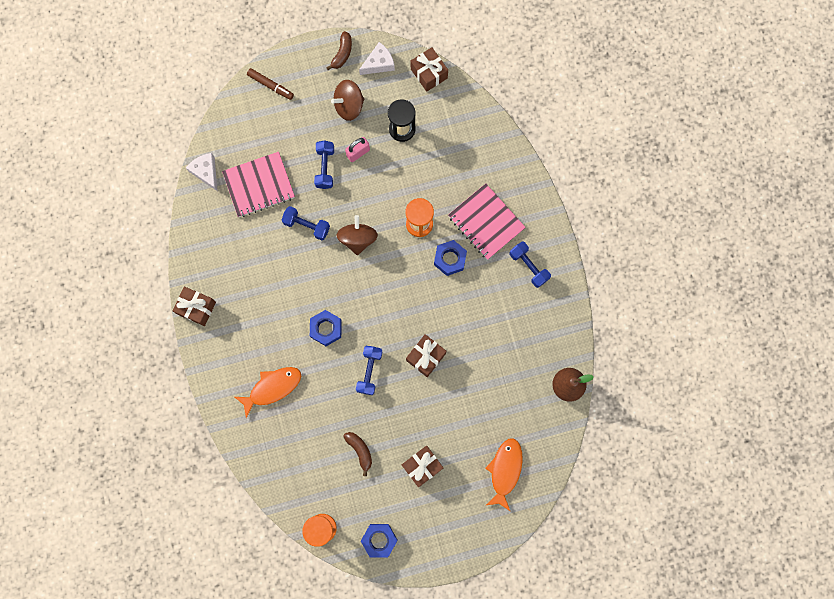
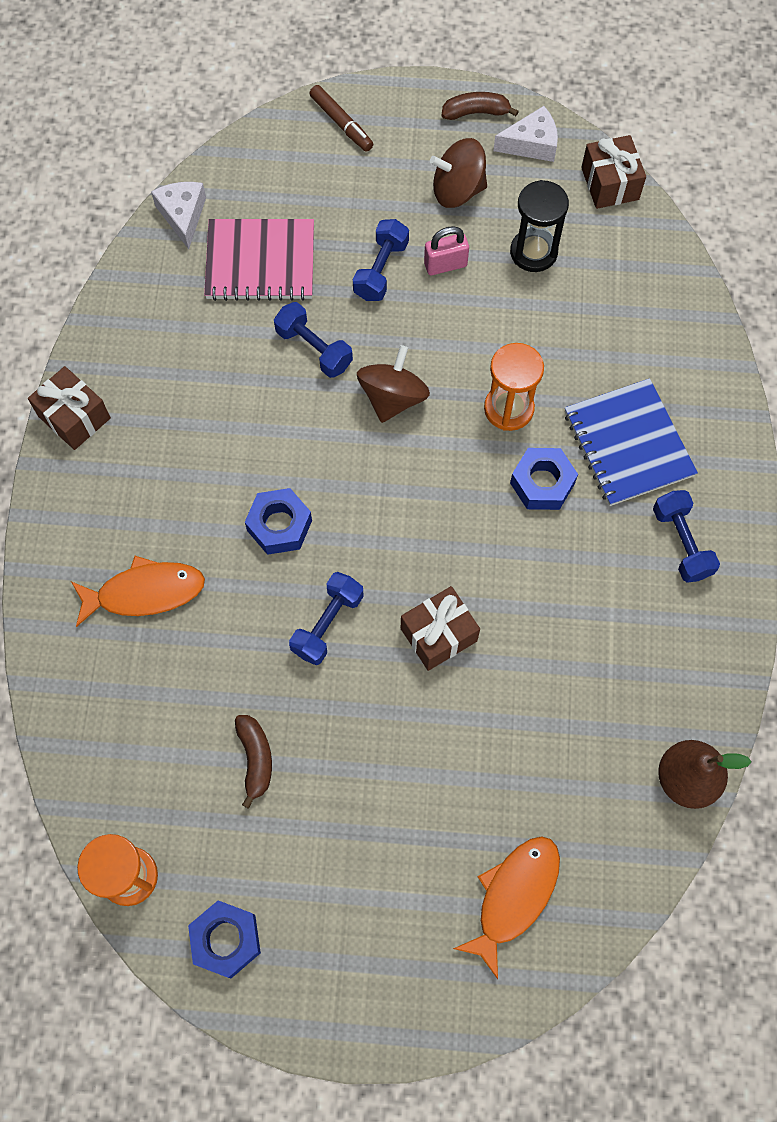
camera: 20 degrees right, 10 degrees down
brown banana [326,31,352,70] -> brown banana turned 135 degrees counterclockwise [442,92,519,120]
brown gift [402,446,443,487] -> none
pink notebook [448,183,526,260] -> blue notebook [565,378,698,506]

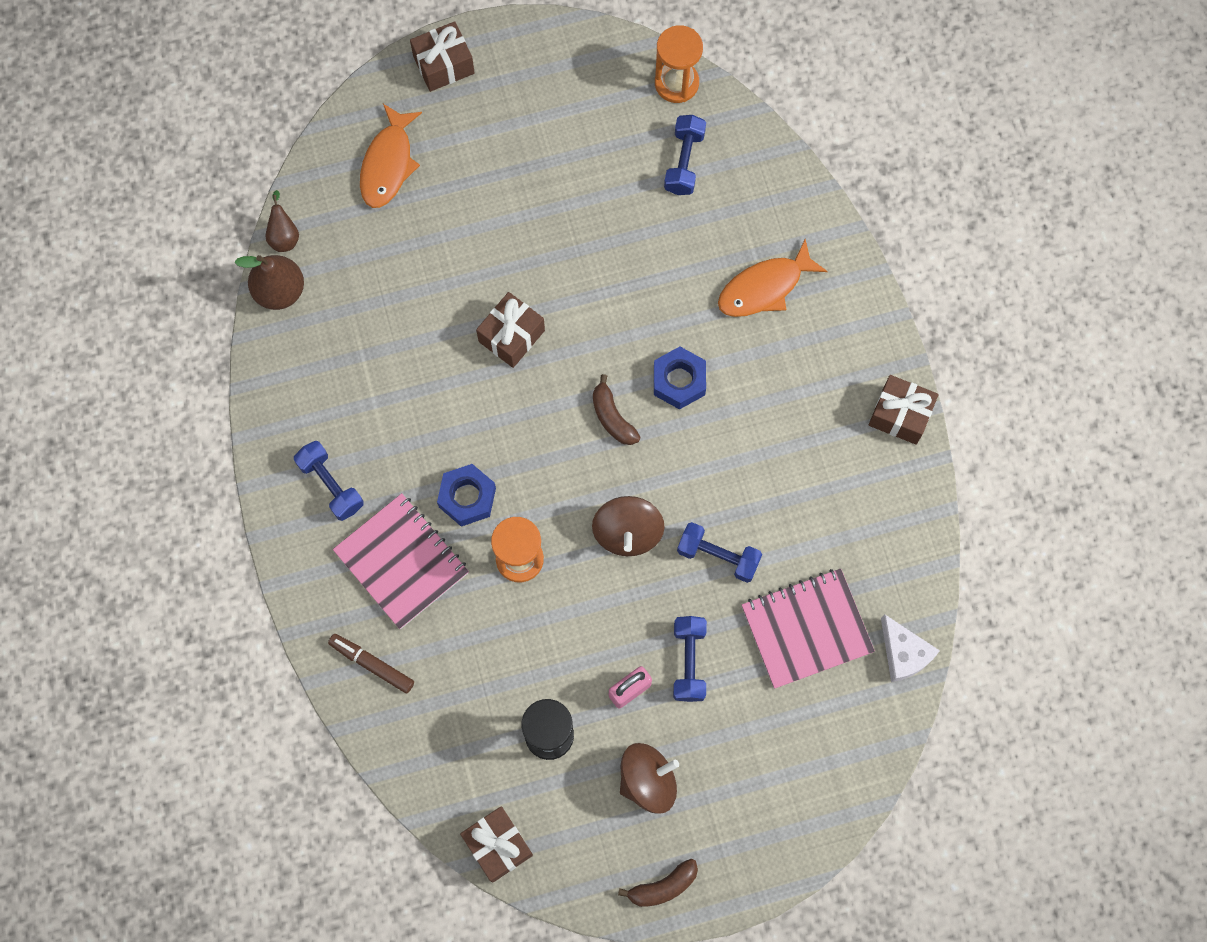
camera: 160 degrees right, 5 degrees up
blue nut [188,900,261,978] -> none
brown banana [235,715,272,809] -> brown banana moved to [593,374,640,445]
blue dumbbell [289,572,364,665] -> blue dumbbell moved to [664,115,706,195]
brown marker [309,85,373,152] -> brown marker moved to [328,634,414,693]
white cheese [493,106,558,162] -> none
blue notebook [565,378,698,506] -> pink notebook [333,493,469,629]
none -> brown pear [265,190,299,252]
none -> brown gift [410,21,475,92]

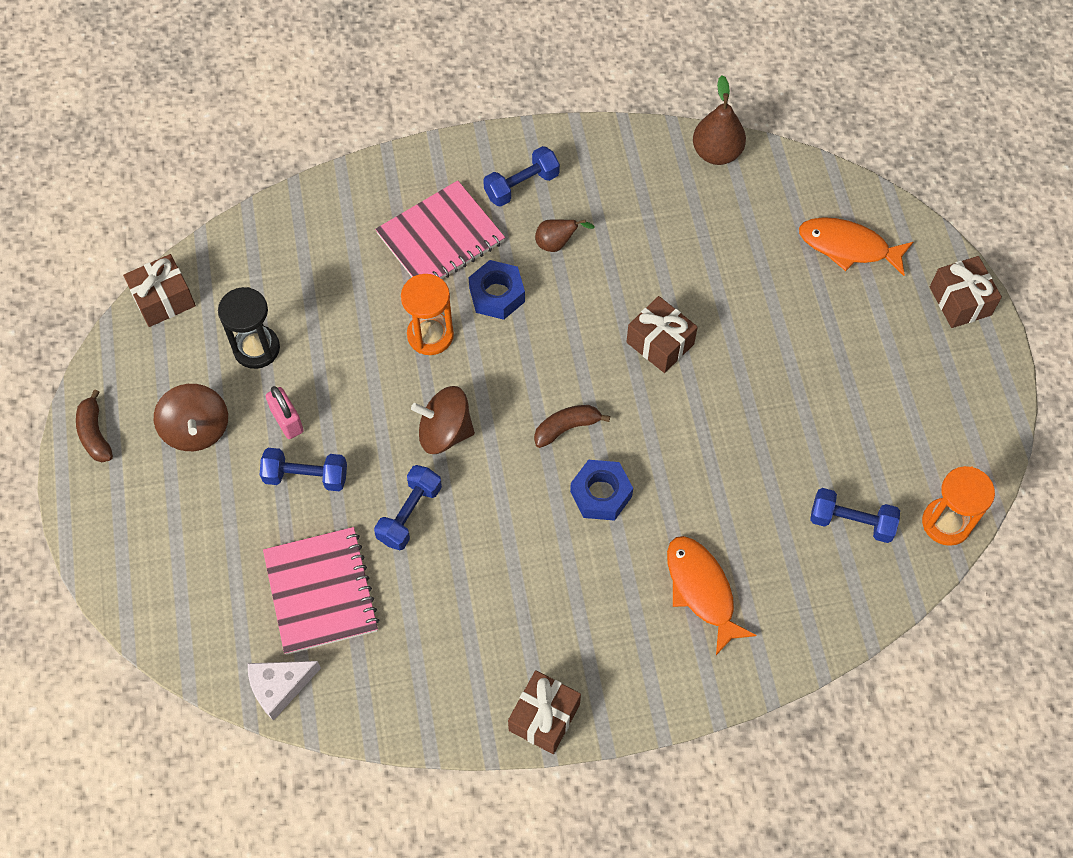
camera: 95 degrees right, 10 degrees down
brown pear [265,190,299,252] -> brown pear moved to [535,219,595,252]
brown marker [328,634,414,693] -> none

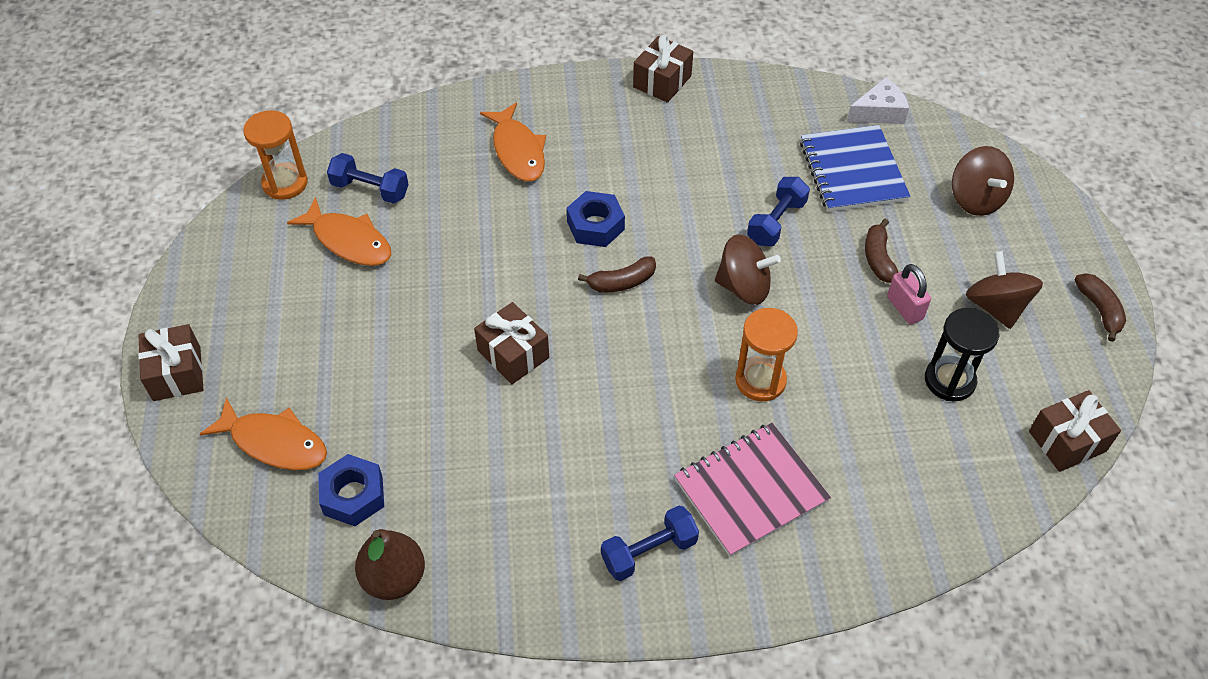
camera: 175 degrees left, 10 degrees down
blue dumbbell [260,448,347,491] -> brown banana [865,219,899,283]
pink notebook [263,527,379,655] -> blue notebook [800,125,910,212]
blue nut [468,260,525,320] -> blue nut moved to [318,454,384,526]
brown pear [535,219,595,252] -> none
none -> orange fish [287,197,391,266]
none -> brown spinning top [952,146,1014,216]

